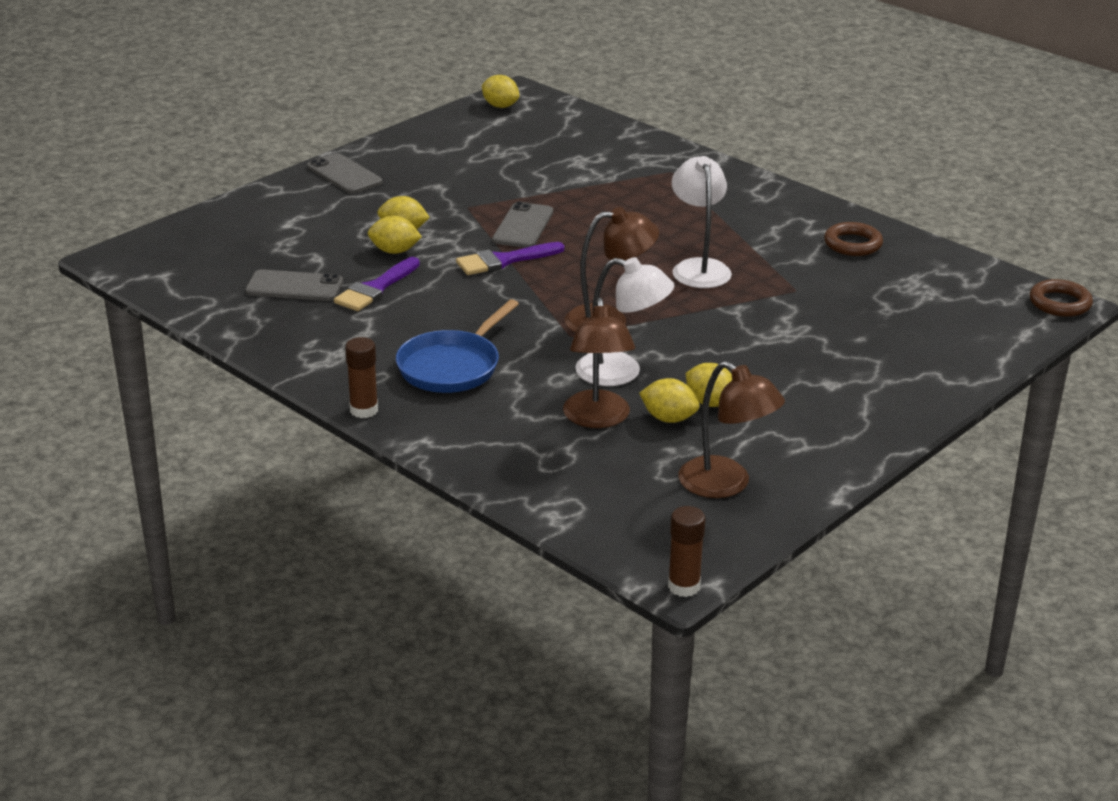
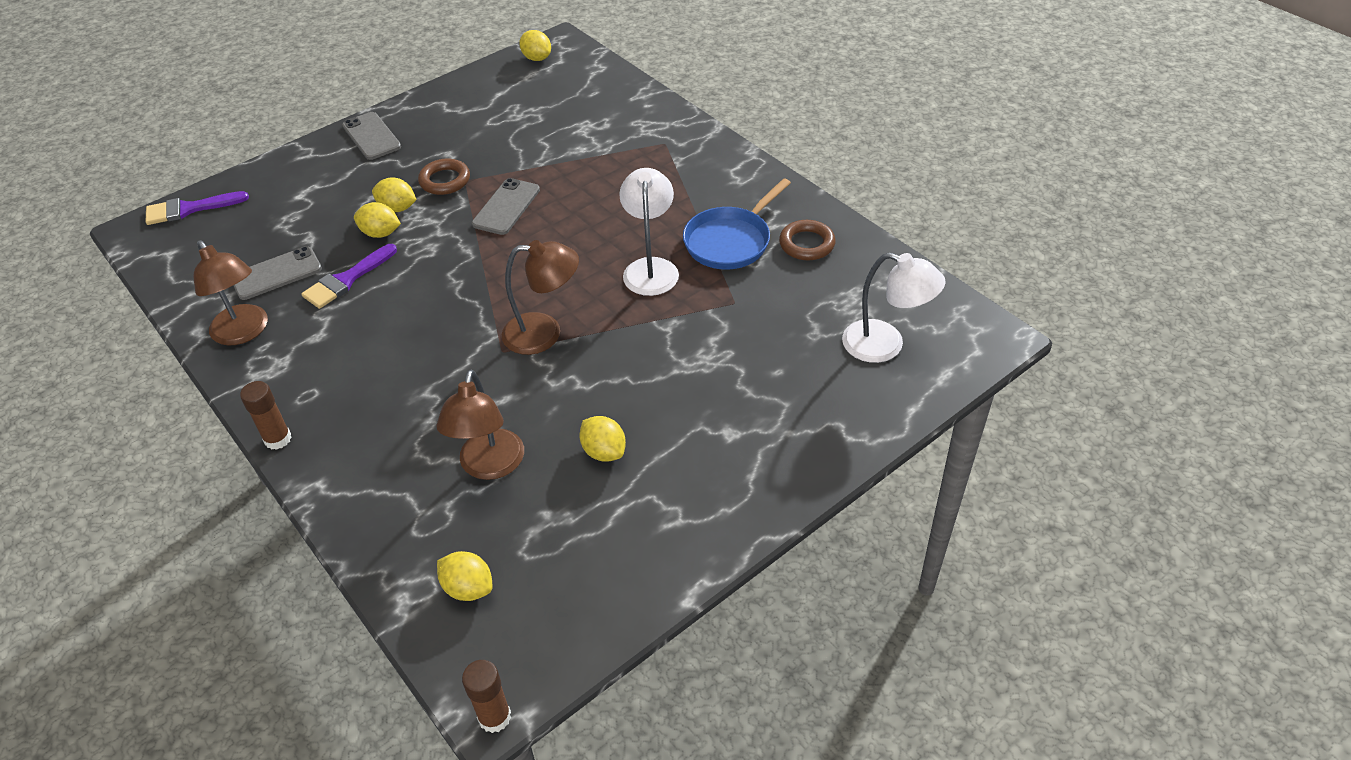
camera: 10 degrees right, 15 degrees up
grey phone [246,269,343,301] -> grey phone turned 45 degrees counterclockwise [234,246,322,300]
blue pan [396,299,519,393] -> blue pan moved to [683,178,791,270]
purple brush [456,242,565,275] -> purple brush moved to [146,191,249,225]
white lamp [575,257,674,386] -> white lamp moved to [842,253,945,363]
yellow lemon [639,378,699,423] -> yellow lemon moved to [437,551,493,601]
brown lamp [678,361,785,498] -> brown lamp moved to [193,240,268,345]
brown ring [1030,279,1093,317] -> brown ring moved to [418,158,470,195]

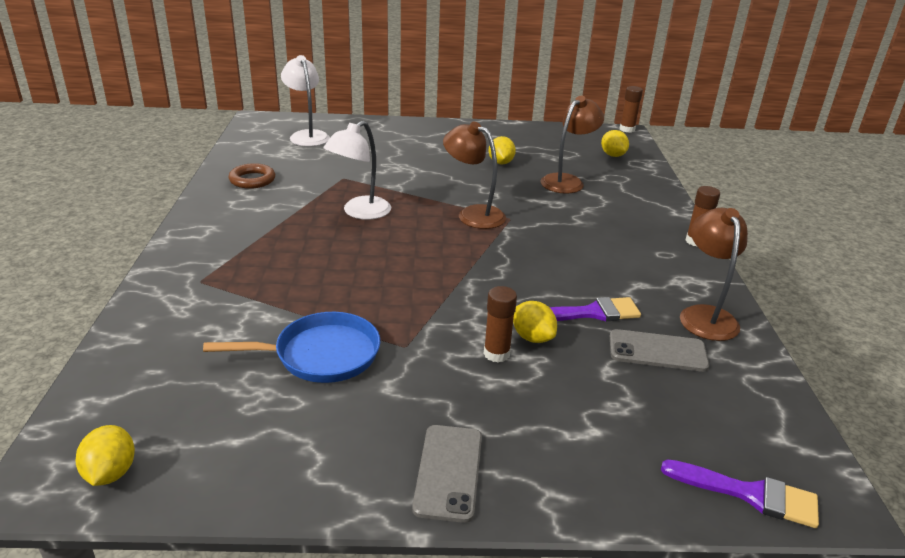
camera: 145 degrees left, 15 degrees down
yellow lemon [372,177,417,212] -> brown glue stick [484,286,517,362]
brown ring [418,158,470,195] -> none
grey phone [472,178,540,235] -> none
blue pan [683,178,791,270] -> blue pan moved to [203,312,380,383]

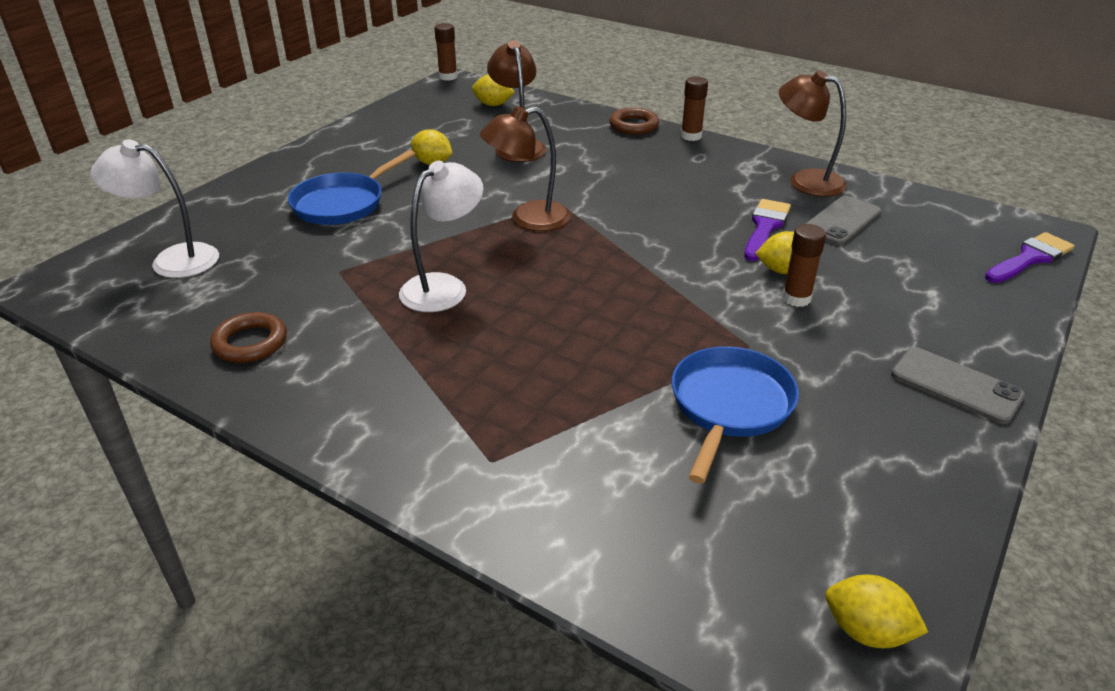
camera: 55 degrees left, 5 degrees up
white lamp [323,121,391,220] -> white lamp turned 120 degrees counterclockwise [399,161,484,312]
none -> blue pan [288,150,415,225]
none -> brown ring [609,108,659,135]

